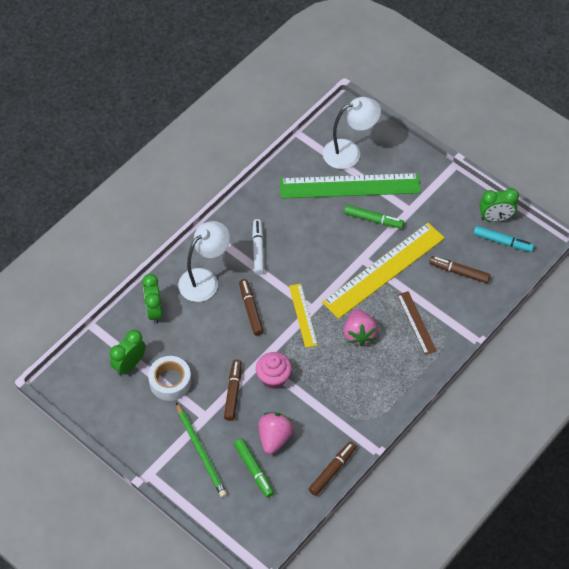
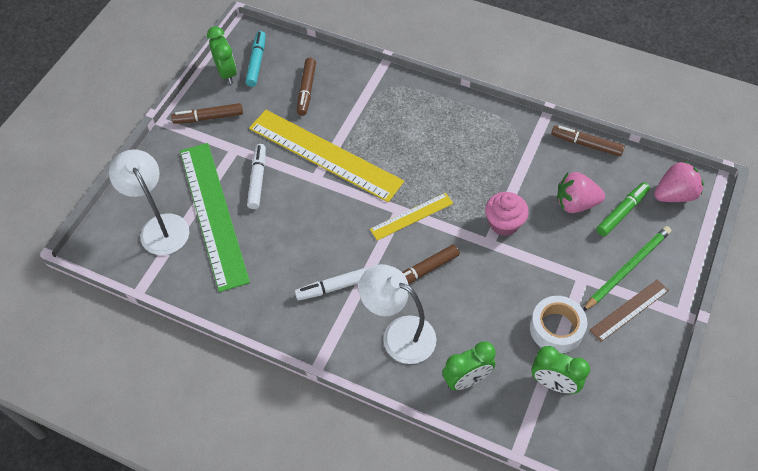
camera: 105 degrees left, 0 degrees up
brown marker [224,360,242,421] -> brown marker moved to [171,103,243,124]
pink strawberry [343,309,378,347] -> pink strawberry moved to [654,161,704,202]
green marker [344,205,404,229] -> white marker [247,144,266,209]
brown ruler [397,291,437,355] -> brown ruler moved to [590,279,669,342]

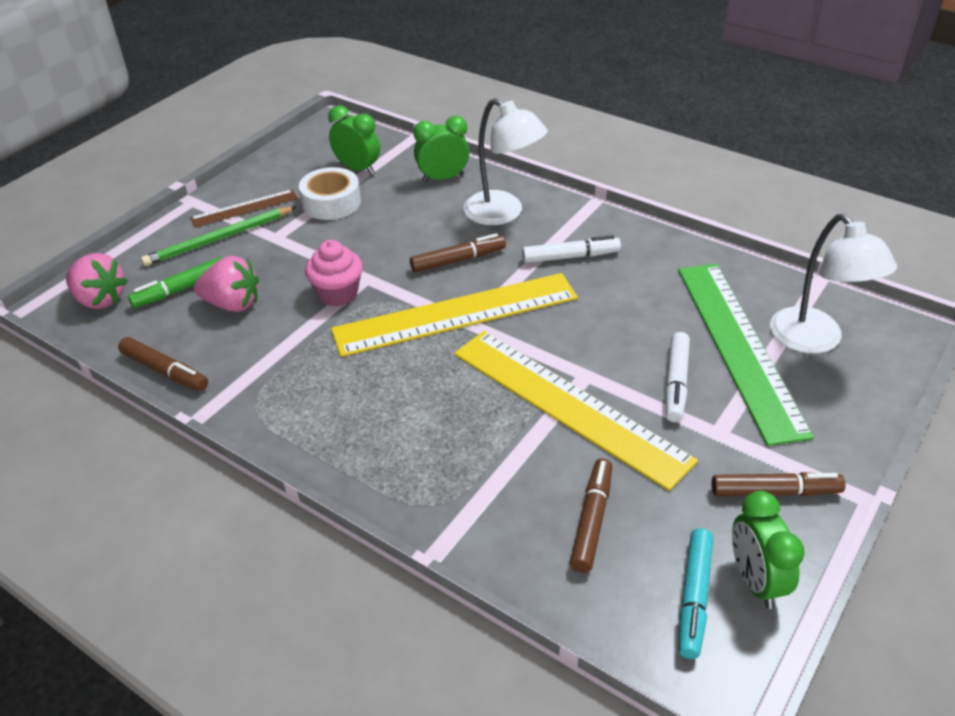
camera: 170 degrees left, 15 degrees down
yellow ruler [370,193,453,240] -> yellow ruler [331,273,578,357], size x2.02
pink strawberry [654,161,704,202] -> pink strawberry turned 135 degrees counterclockwise [66,253,128,309]

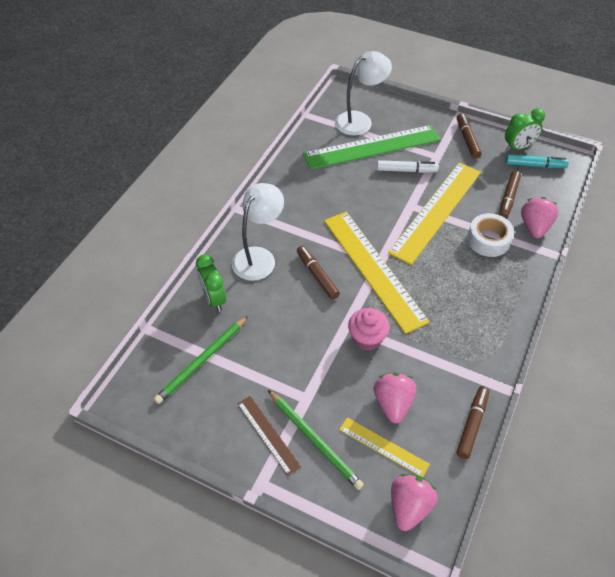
camera: 100 degrees left, 10 degrees up
green marker [128,256,224,308] -> yellow ruler [339,417,430,477]
white tape [299,167,361,220] -> white tape moved to [467,213,514,257]
green clock [328,106,380,175] -> green pencil [154,316,248,404]
white marker [522,235,621,263] -> none
brown marker [570,458,612,573] -> brown marker turned 75 degrees counterclockwise [499,171,521,219]
none -> pink strawberry [521,197,558,238]

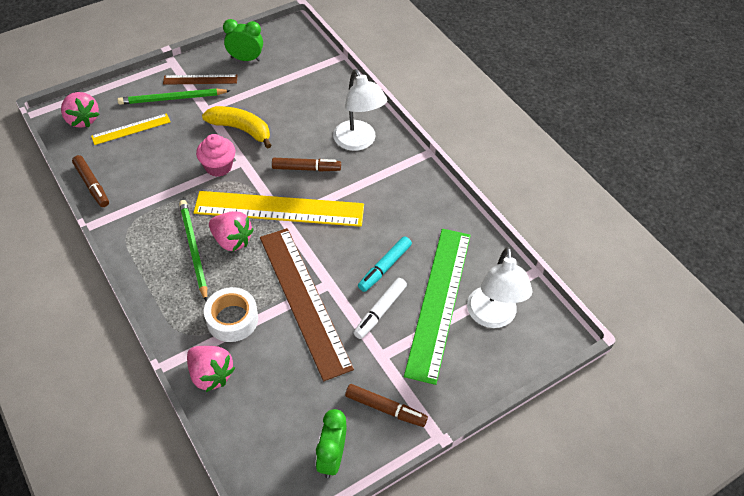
camera: 120 degrees right, 0 degrees up
green pencil [154,316,248,404] -> green pencil moved to [179,200,207,301]
green clock [196,254,226,312] -> green clock moved to [223,19,263,61]
pink strawberry [374,373,416,423] -> pink strawberry moved to [209,211,254,251]
yellow ruler [388,162,481,265] -> brown ruler [260,228,354,381]
brown marker [499,171,521,219] -> none
turquoise marker [506,154,569,168] -> turquoise marker moved to [358,236,412,292]
none -> yellow banana [202,106,272,149]

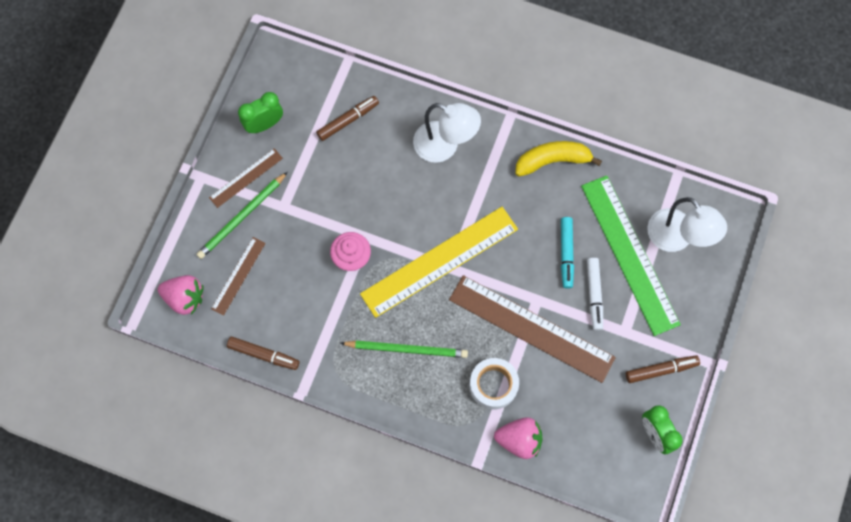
camera: 35 degrees left, 20 degrees up
yellow ruler [91,113,171,145] -> brown ruler [211,237,266,316]
green pencil [179,200,207,301] -> green pencil turned 150 degrees clockwise [340,341,468,358]
yellow banana [202,106,272,149] -> yellow banana moved to [515,141,602,177]
pink strawberry [209,211,254,251] -> none
brown marker [272,158,341,172] -> brown marker moved to [316,96,379,141]

